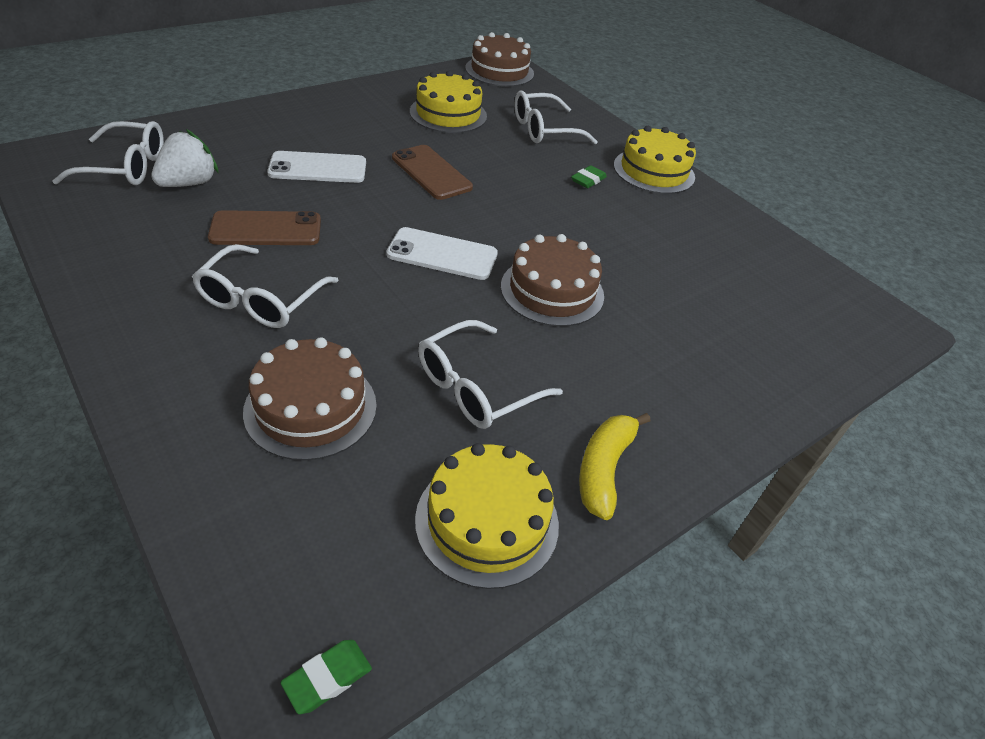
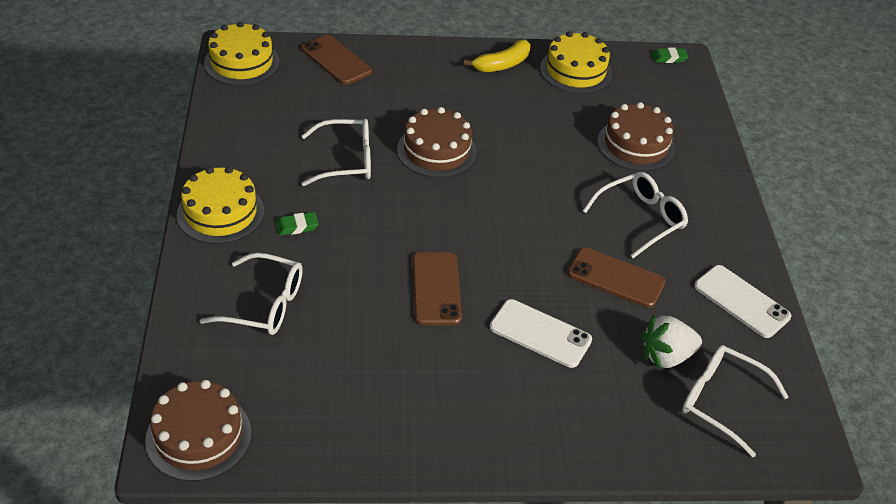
camera: 145 degrees left, 0 degrees up
white phone [386,227,498,280] -> white phone moved to [694,265,791,338]
yellow cake [410,71,487,133] -> yellow cake moved to [204,22,279,86]
white glasses [418,320,563,429] -> white glasses moved to [302,119,371,186]
none -> brown phone [302,35,372,85]

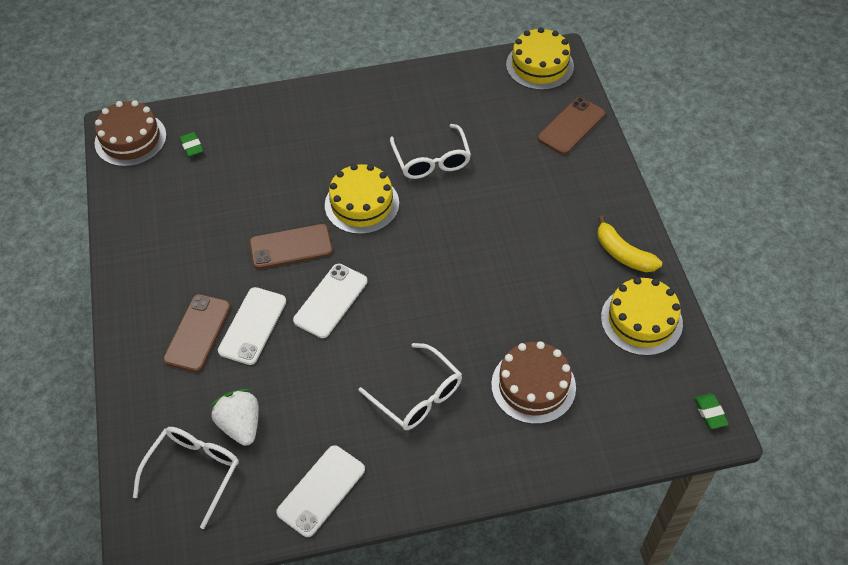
camera: 85 degrees right, 10 degrees up
yellow cake [177,166,264,244] -> yellow cake moved to [325,164,399,234]
white glasses [200,253,303,335] -> none
green eraser [276,212,319,236] -> green eraser moved to [179,132,203,157]
brown cake [397,107,477,178] -> none
brown phone [568,248,665,308] -> brown phone moved to [163,294,231,372]
none -> white phone [293,264,367,338]

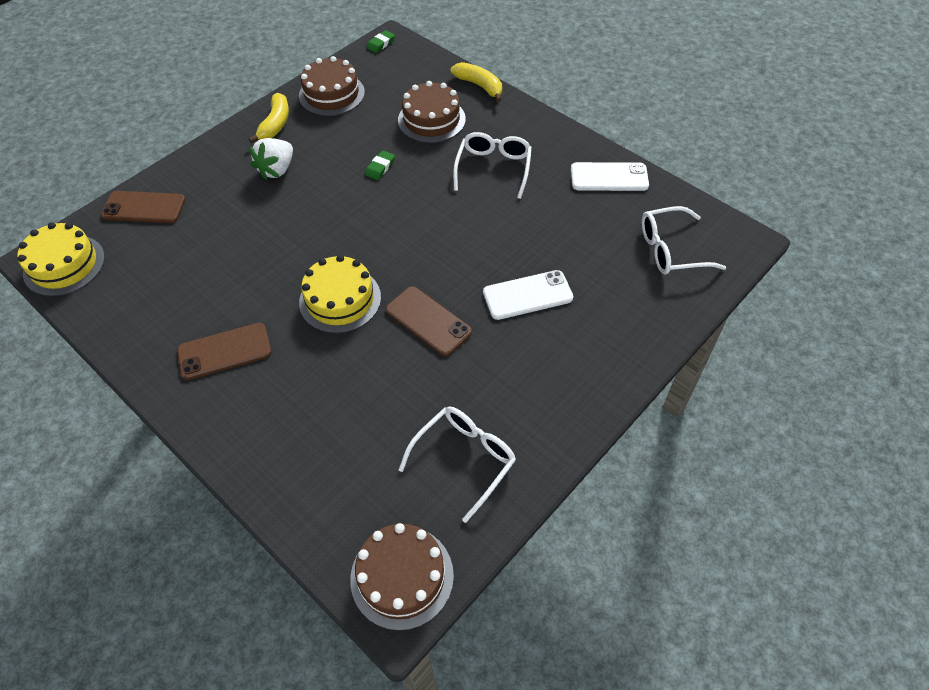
camera: 125 degrees left, 0 degrees up
brown phone [163,294,231,372] -> brown phone moved to [177,323,271,380]
green eraser [179,132,203,157] -> green eraser moved to [365,151,395,180]
white strawberry [210,389,259,446] -> white strawberry moved to [249,138,293,180]
white phone [293,264,367,338] -> none
white glasses [390,124,471,179] -> white glasses moved to [398,407,516,523]
yellow cake [601,277,683,356] -> brown cake [299,56,365,116]
none -> yellow banana [451,62,502,102]

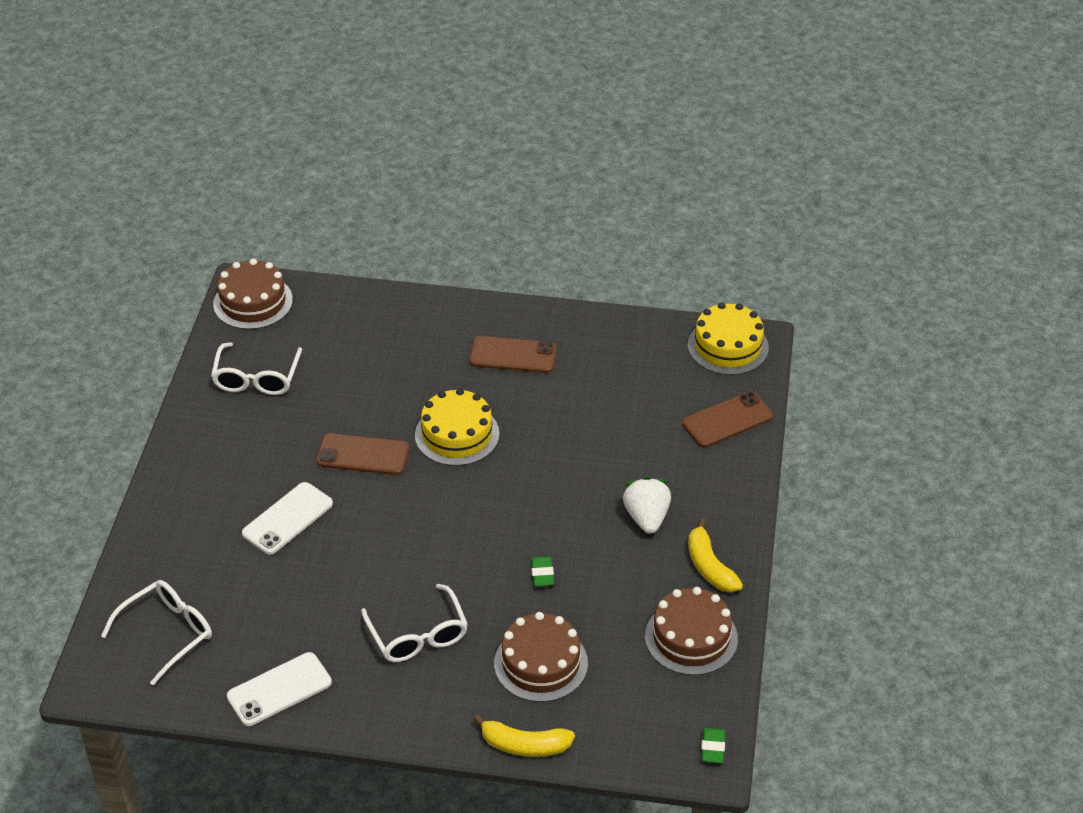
camera: 145 degrees right, 10 degrees down
brown phone [177,323,271,380] -> brown phone turned 60 degrees clockwise [469,336,557,373]

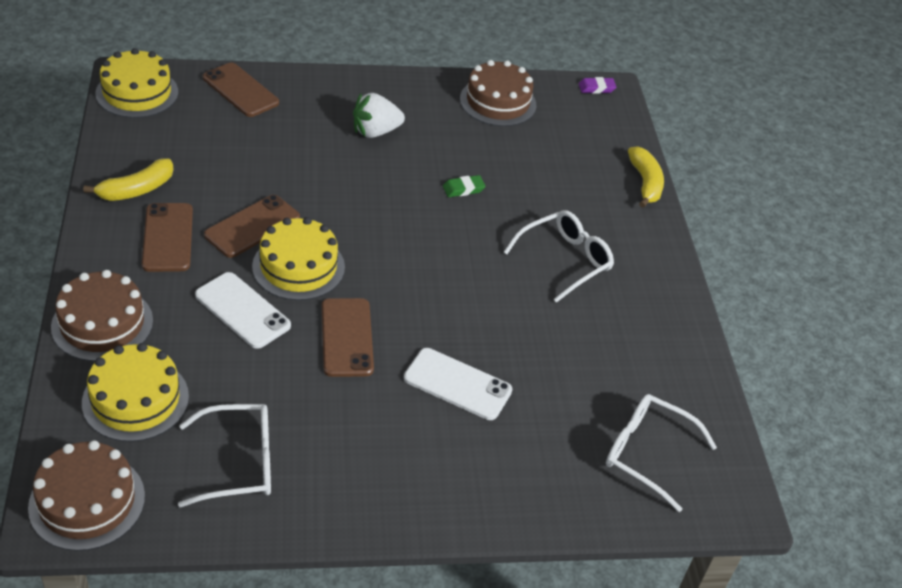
camera: 110 degrees left, 0 degrees up
white phone [227,652,332,726] -> white phone moved to [195,272,291,349]
brown cake [494,612,588,702] -> brown cake moved to [51,270,153,361]
yellow banana [688,519,743,592] -> yellow banana moved to [83,159,174,201]
green eraser [701,728,725,763] -> purple eraser [578,77,617,94]
none -> yellow cake [82,343,189,442]
none -> brown phone [204,195,300,258]

